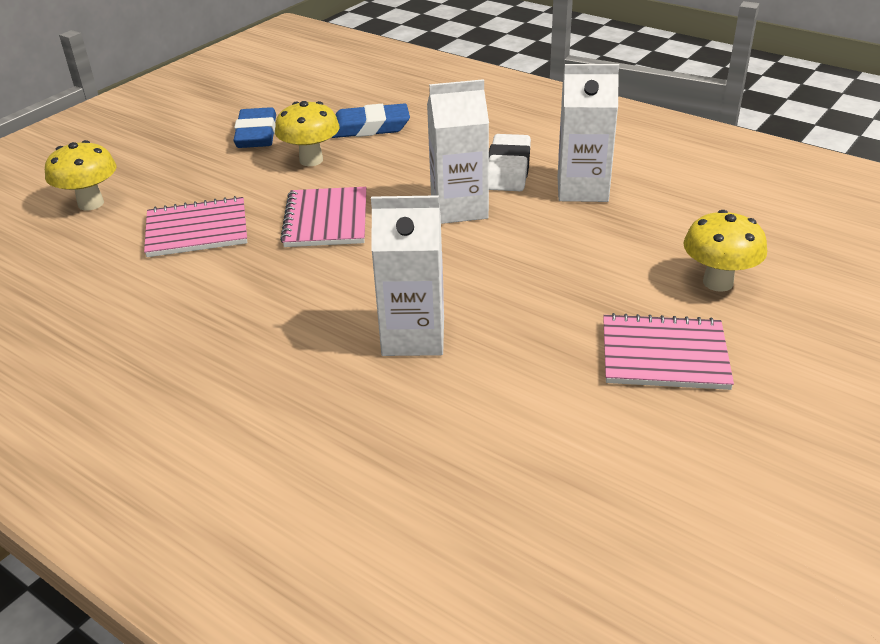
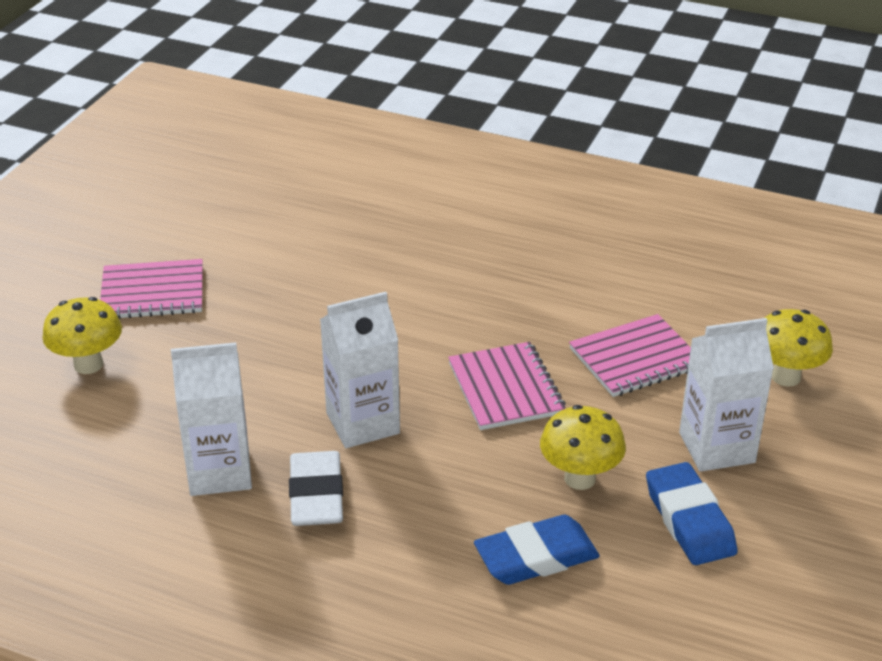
camera: 165 degrees right, 0 degrees up
white carton [371,195,444,356] -> white carton moved to [679,318,774,472]

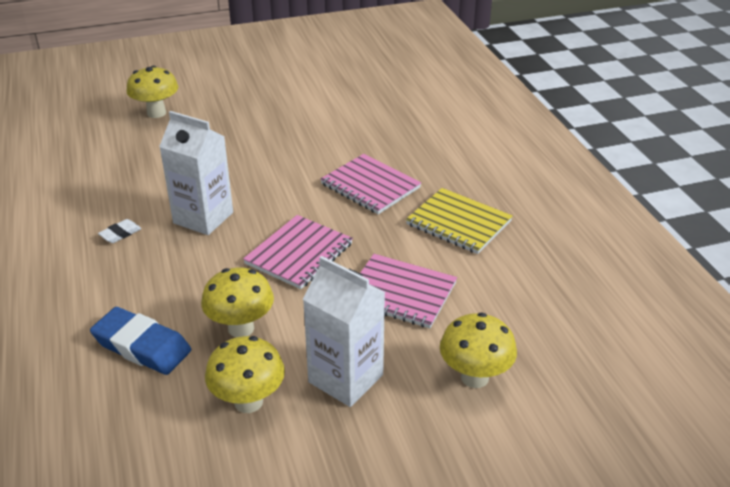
camera: 50 degrees right, 0 degrees up
pink notebook [100,259,203,319] -> pink notebook moved to [320,154,421,214]
white carton [171,342,252,496] -> none
white eraser [289,451,343,526] -> white eraser [98,219,142,243], size x0.48
blue eraser [646,462,737,565] -> yellow mushroom [205,336,285,413]
none -> yellow notebook [406,188,513,254]

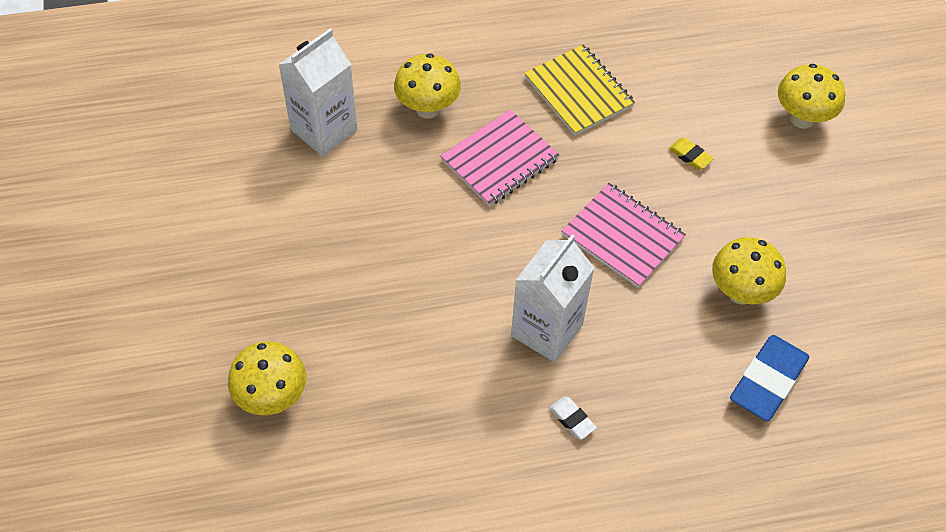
camera: 85 degrees left, 20 degrees up
yellow mushroom [205,336,285,413] -> yellow mushroom moved to [394,53,461,119]
white carton [303,256,385,407] -> white carton moved to [278,28,357,156]
pink notebook [360,254,457,328] -> yellow eraser [669,138,714,170]
yellow notebook [406,188,513,254] -> yellow notebook turned 75 degrees counterclockwise [525,44,635,136]

